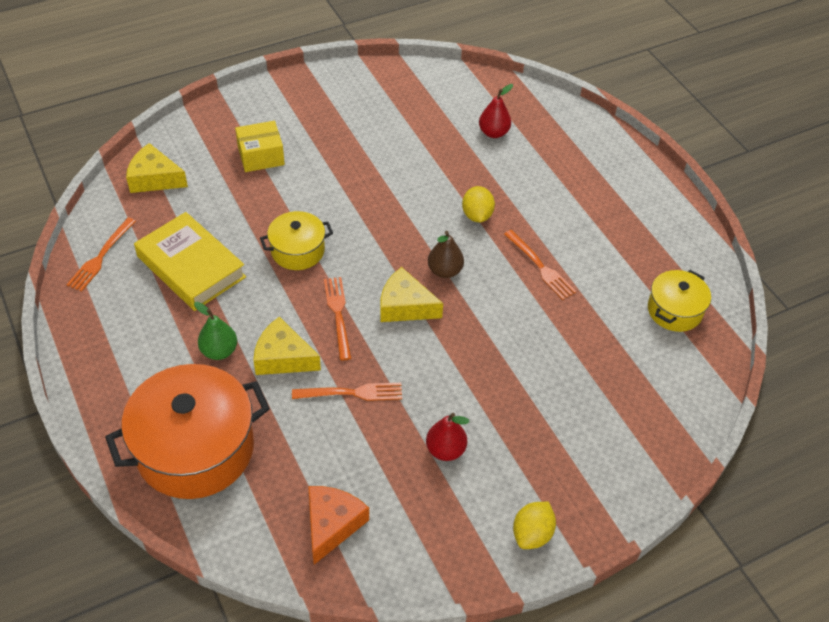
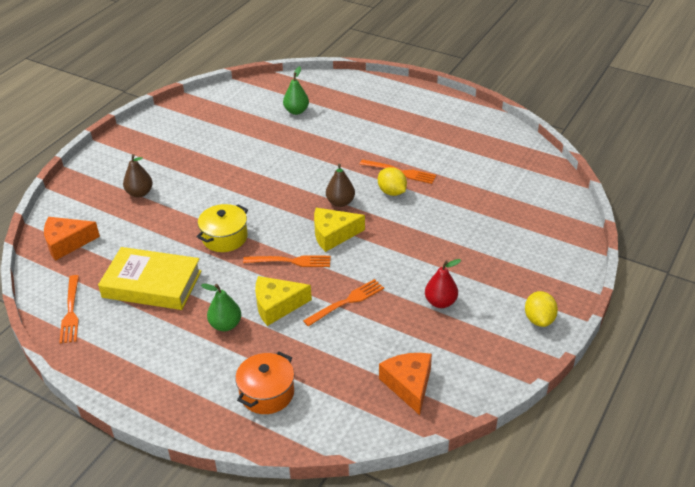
camera: 30 degrees left, 10 degrees down
orange pot [105,364,270,499] -> orange pot [235,351,294,414], size x0.53
yellow cheese [126,143,188,193] -> orange cheese [44,217,100,261]
yellow box [235,121,285,172] -> brown pear [123,154,153,198]
orange fork [324,277,351,360] -> orange fork turned 135 degrees clockwise [243,255,331,267]
yellow lemon [462,186,495,223] -> yellow lemon moved to [378,167,407,196]
red pear [479,84,513,138] -> green pear [283,66,309,115]
yellow pot [648,270,711,332] -> none

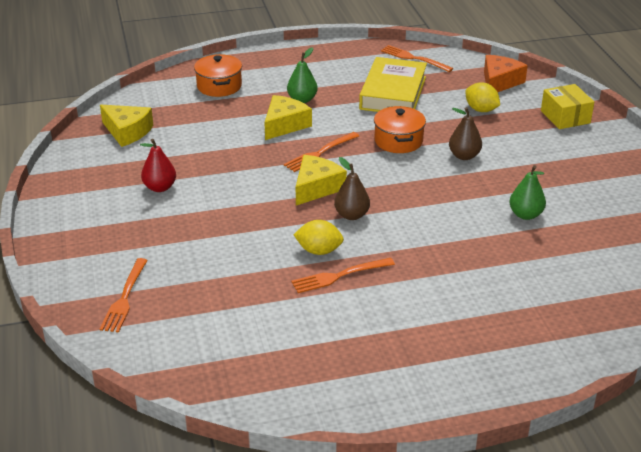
camera: 135 degrees right, 5 degrees down
yellow book [98,247,202,310] -> yellow book turned 45 degrees counterclockwise [359,57,427,112]
brown pear [123,154,153,198] -> brown pear moved to [449,107,482,160]
yellow pot [196,204,248,252] -> orange pot [374,106,426,153]
green pear [283,66,309,115] -> green pear moved to [509,165,546,220]
orange fork [303,279,384,327] -> orange fork moved to [100,258,148,333]
orange cheese [379,353,432,415] -> yellow cheese [100,105,153,147]
yellow lemon [525,291,558,327] -> yellow lemon moved to [465,82,500,112]
none -> yellow box [541,84,594,129]

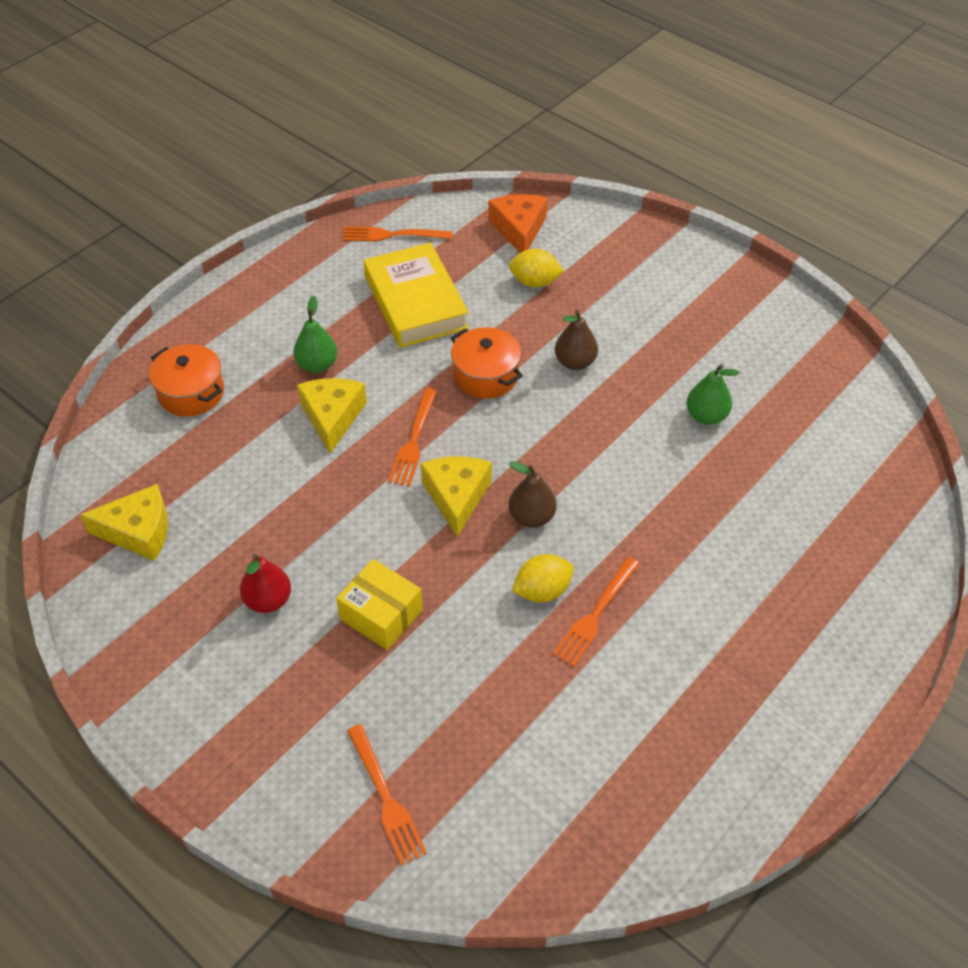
camera: 35 degrees left, 15 degrees up
yellow box [541,84,594,129] -> yellow box moved to [336,559,423,650]

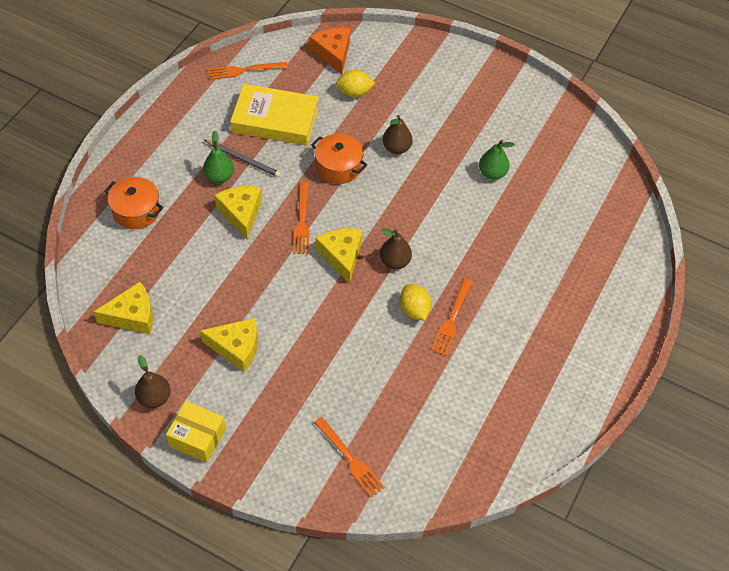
camera: 15 degrees left, 5 degrees up
red pear [240,554,291,613] -> yellow cheese [200,318,258,372]
yellow box [336,559,423,650] -> yellow box moved to [166,401,226,463]
yellow book [363,243,469,348] -> yellow book turned 45 degrees counterclockwise [230,84,319,146]
yellow lemon [512,554,574,602] -> yellow lemon turned 75 degrees counterclockwise [399,284,431,321]
none -> brown pear [135,355,170,408]
none -> grey pencil [205,140,281,177]

